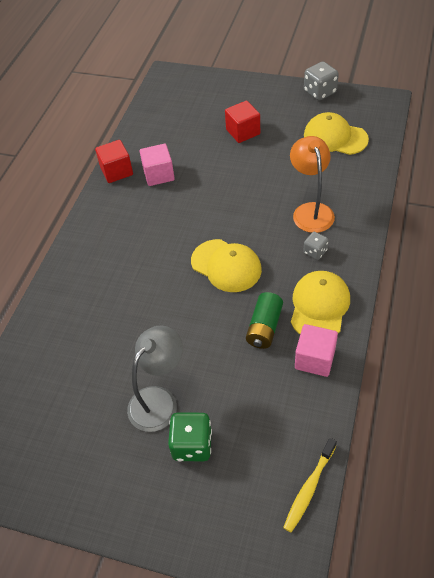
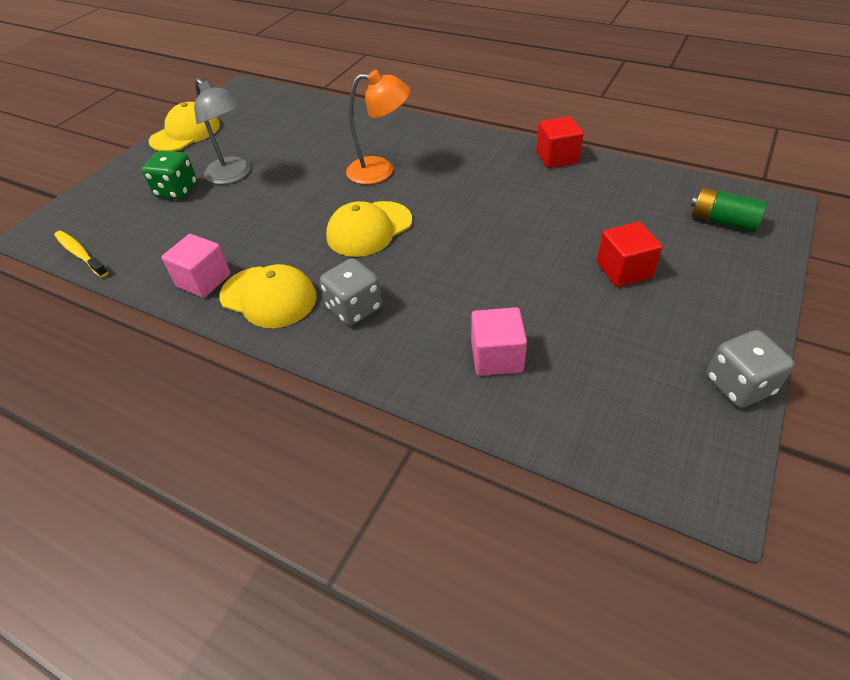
camera: 100 degrees right, 5 degrees down
pink cube [140,144,175,186] -> pink cube moved to [471,307,527,376]
green battery [246,292,283,349] -> green battery moved to [691,187,767,232]
orange lamp [290,136,335,233] -> orange lamp moved to [346,70,410,184]
yellow cap [304,112,369,155] -> yellow cap moved to [149,102,220,152]
grey dice [304,232,328,260] -> grey dice [320,258,382,326], size x1.67

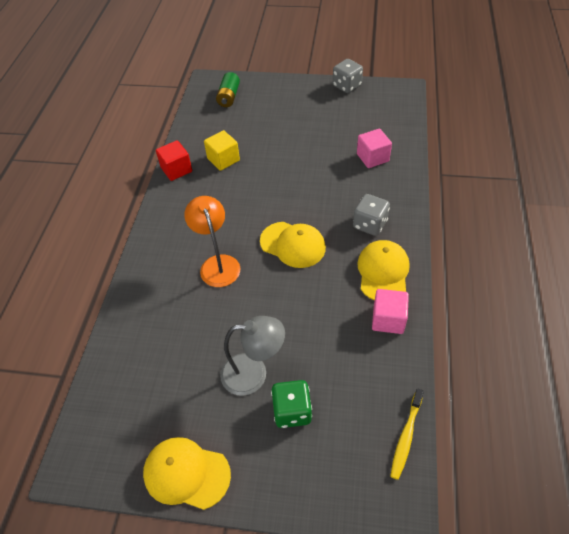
camera: 110 degrees left, 5 degrees up
grey lamp [194,78,251,184] -> grey lamp turned 60 degrees clockwise [220,316,285,396]
red cube [597,222,663,287] -> none
none -> yellow cube [204,130,240,171]

